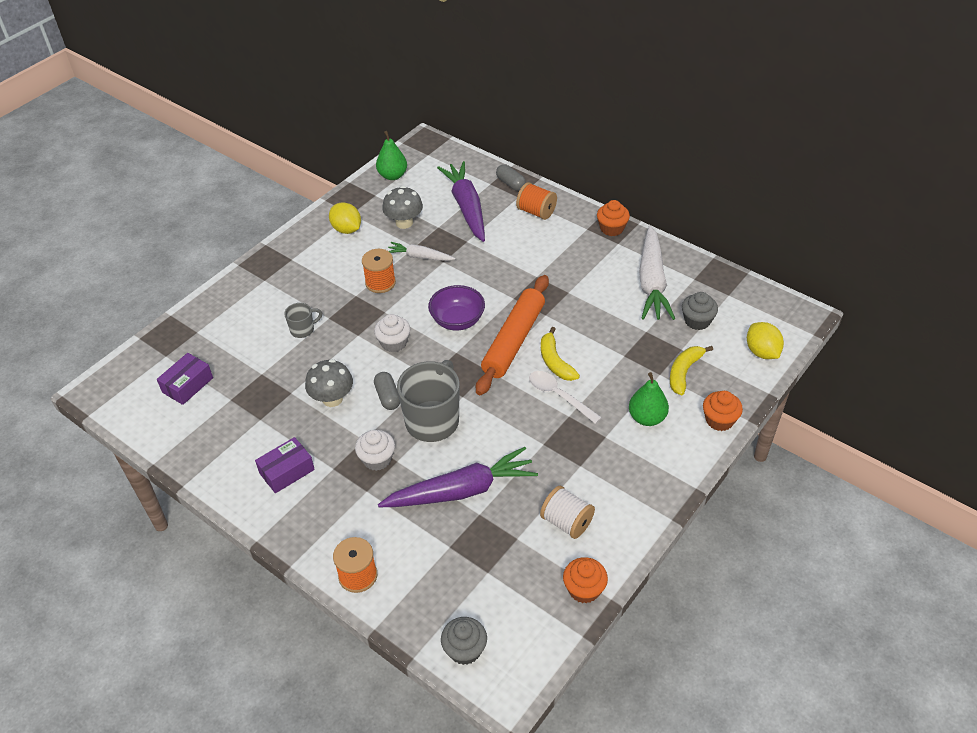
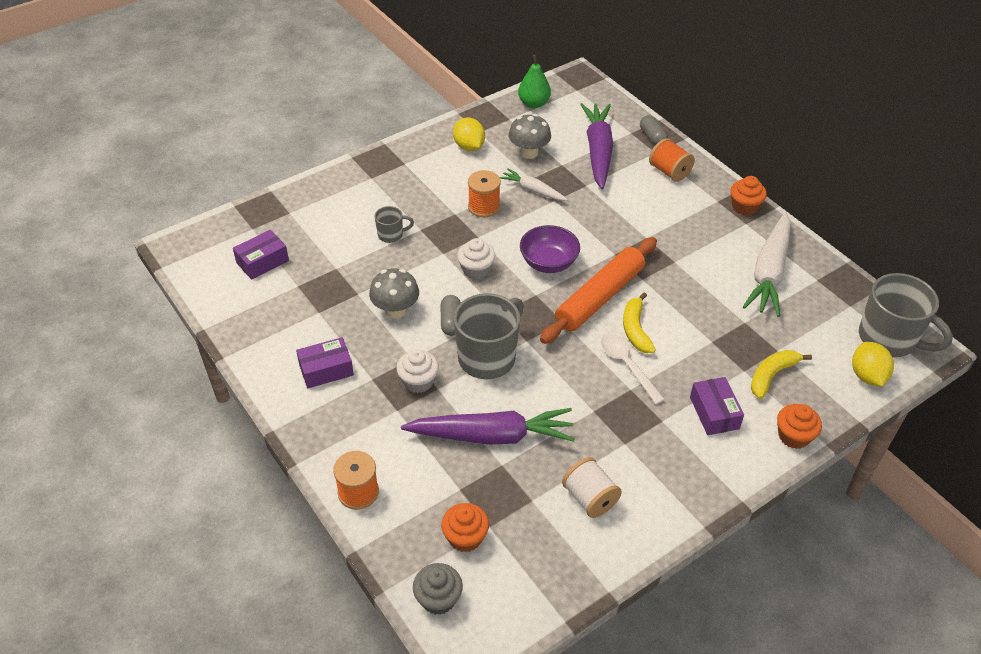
camera: 15 degrees right, 0 degrees up
orange cupcake [563,557,608,603] -> orange cupcake moved to [441,503,489,552]
green pear [629,372,669,426] -> purple box [690,377,744,435]
grey cupcake [682,292,718,330] -> none
none -> grey mug [859,273,953,357]

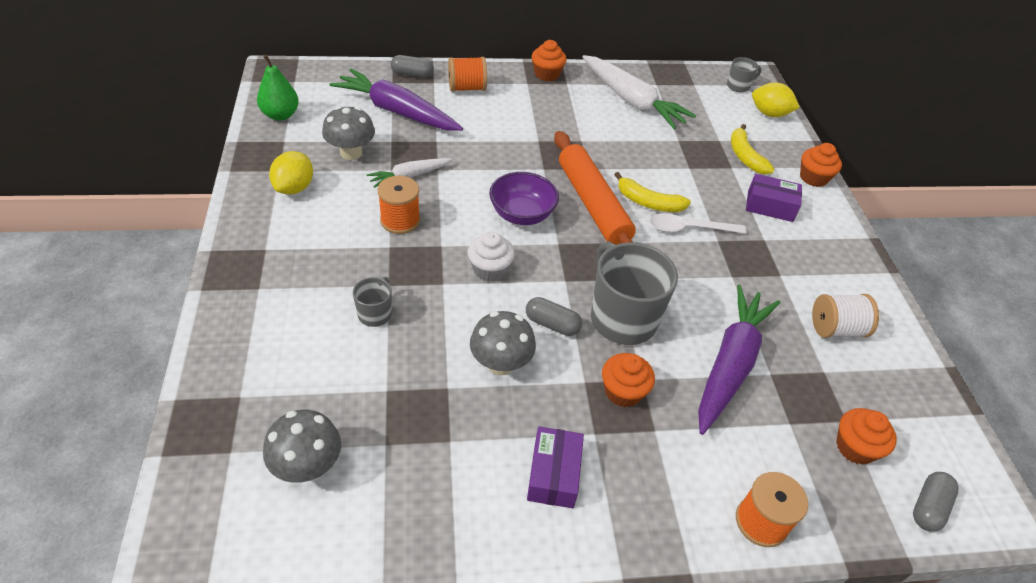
camera: 65 degrees left, 0 degrees up
purple box [233,230,289,280] -> grey mushroom [263,410,341,483]
white cupcake [396,349,439,393] -> orange cupcake [602,353,655,407]
grey cupcake [413,563,463,615] -> grey capsule [913,472,959,532]
yellow lemon [453,117,485,151] -> yellow lemon turned 75 degrees counterclockwise [269,151,313,194]
grey mug [859,273,953,357] -> grey mug [727,57,762,93], size x0.48

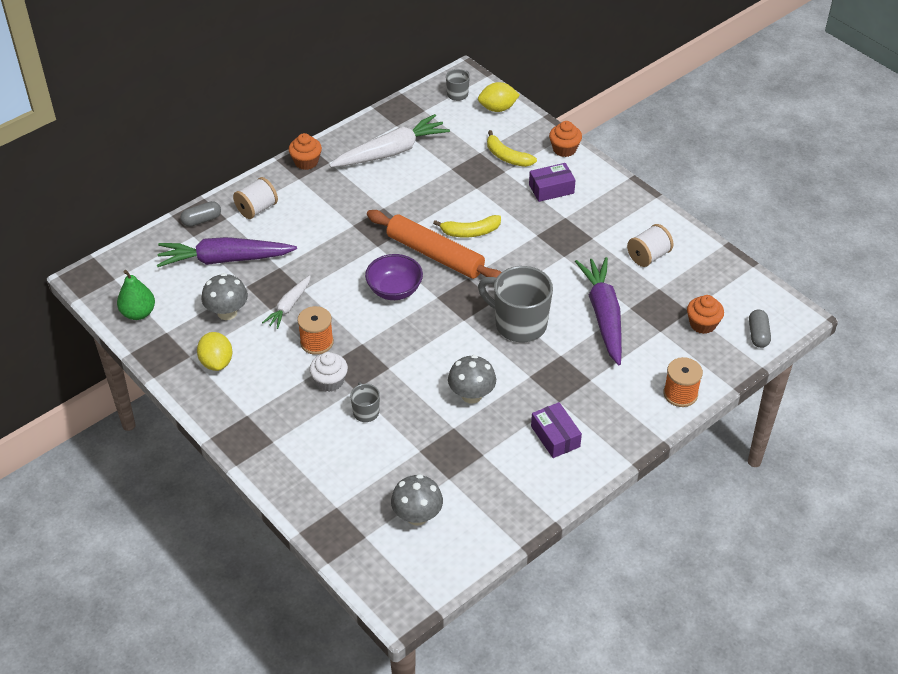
camera: 30 degrees left, 0 degrees up
orange spool [448,57,487,92] -> white spool [233,177,278,219]
white cupcake [468,232,515,282] -> white cupcake moved to [309,352,348,392]
grey capsule [526,297,582,336] -> none
white carrot [582,55,696,129] -> white carrot turned 45 degrees counterclockwise [329,114,450,167]
orange cupcake [602,353,655,407] -> none
white spoon [650,213,747,234] -> none

